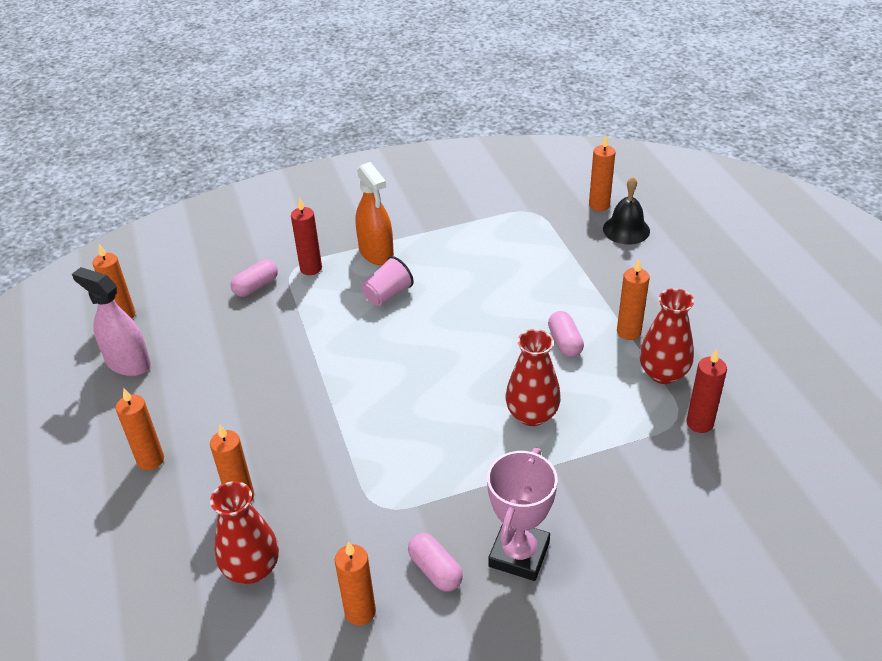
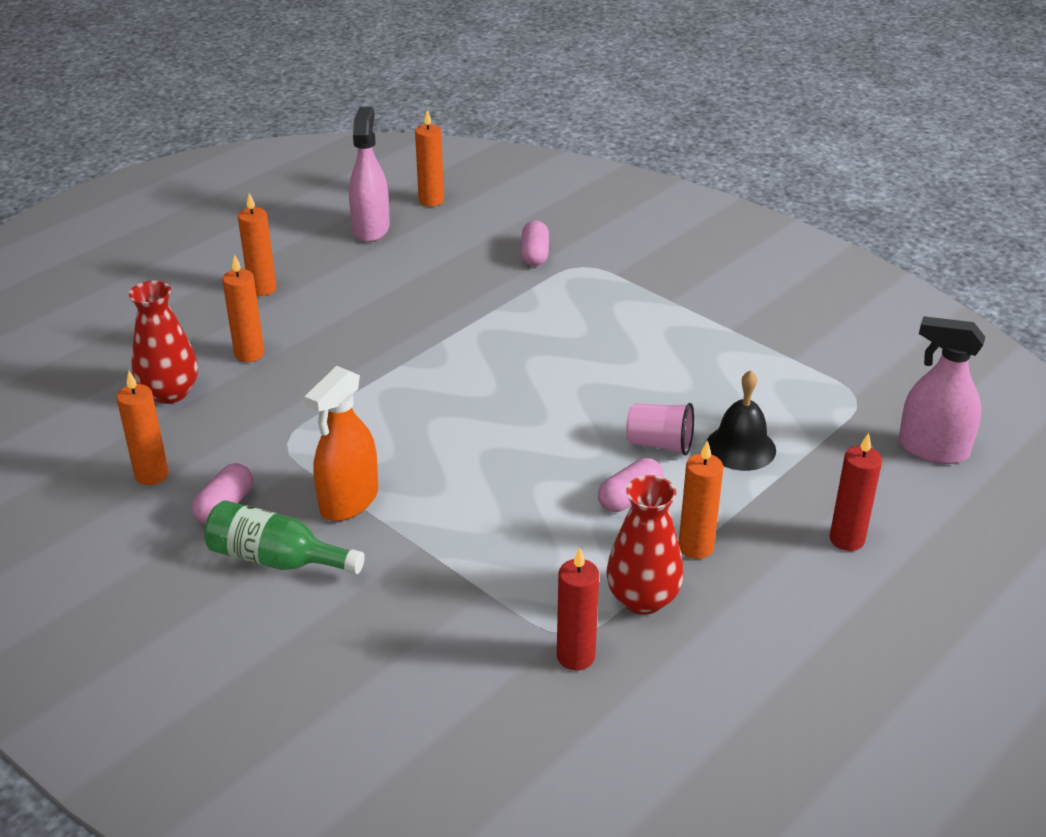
camera: 60 degrees right, 5 degrees down
pink capsule [231,260,278,297] -> pink capsule turned 75 degrees clockwise [521,220,549,266]
red candle [291,198,322,275] -> red candle moved to [830,433,882,551]
orange spray bottle [355,162,394,265] -> orange spray bottle moved to [304,366,378,521]
pink cup [362,256,414,306] -> pink cup moved to [626,403,694,455]
pink trophy [487,448,558,581] -> green bottle [204,500,365,575]
red vase [506,329,561,426] -> none
orange candle [589,136,615,211] -> pink spray bottle [898,316,985,464]
black bell [603,177,650,245] -> black bell moved to [706,370,776,471]

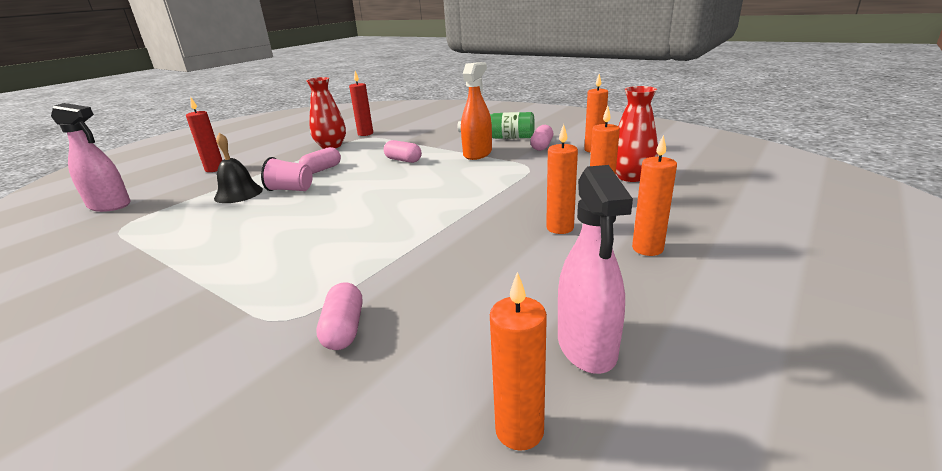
camera: 175 degrees right, 10 degrees down
orange candle [679,440,723,559] -> orange candle moved to [546,124,578,234]
none -> pink capsule [384,140,422,163]

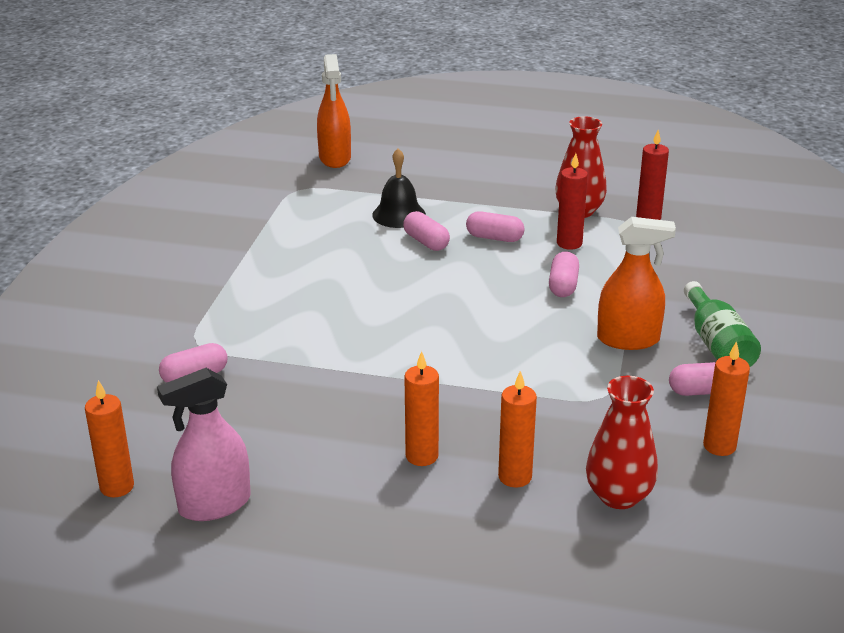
camera: 65 degrees right, 5 degrees up
pink spray bottle [51,103,131,212] -> orange spray bottle [317,54,351,168]
red candle [186,98,222,172] -> red candle moved to [557,153,588,250]
pink cup [261,157,313,191] -> pink capsule [403,211,450,251]
orange candle [632,135,677,256] -> none

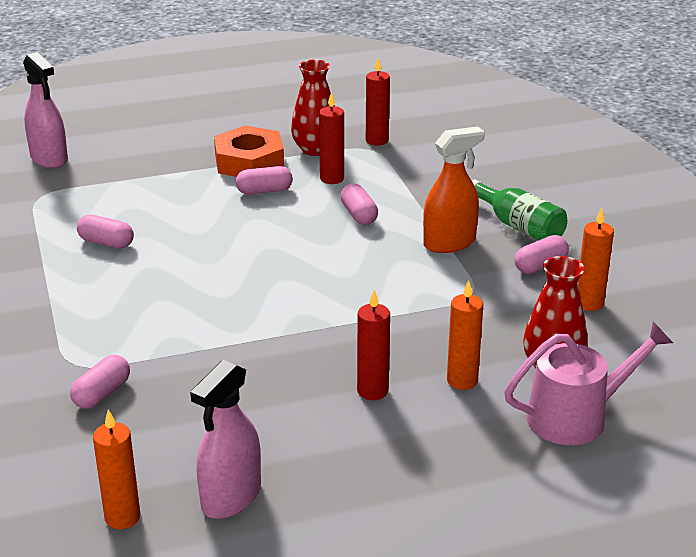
camera: 30 degrees left, 0 degrees up
orange spray bottle [317,54,351,168] -> pink spray bottle [23,52,68,168]
black bell [372,148,426,228] -> none
pink capsule [403,211,450,251] -> pink capsule moved to [77,215,134,248]
orange candle [405,351,439,466] -> red candle [357,290,390,400]
none -> orange nut [214,125,284,177]
none -> pink watering can [504,322,673,445]

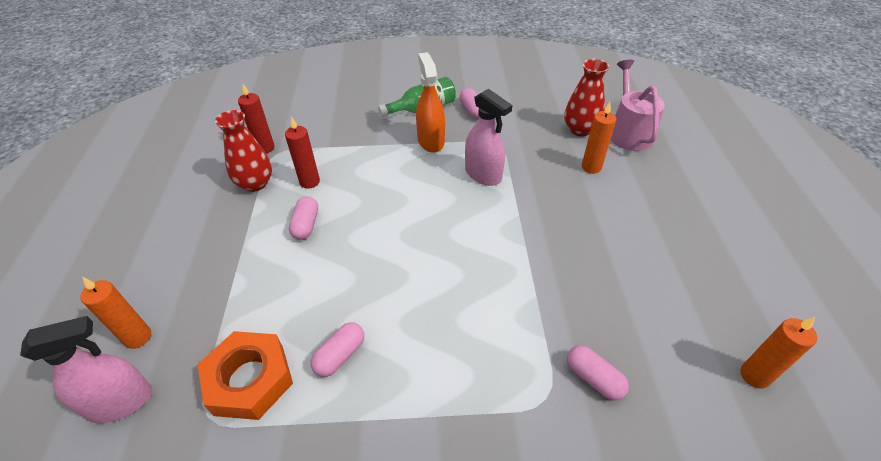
camera: 75 degrees left, 15 degrees up
pink spray bottle [190,360,261,519] -> pink spray bottle moved to [465,89,512,186]
orange nut [214,125,284,177] -> orange nut moved to [197,331,293,420]
pink capsule [340,183,378,225] -> none
red candle [357,290,390,400] -> none
orange candle [577,208,614,311] -> orange candle moved to [80,277,151,349]

